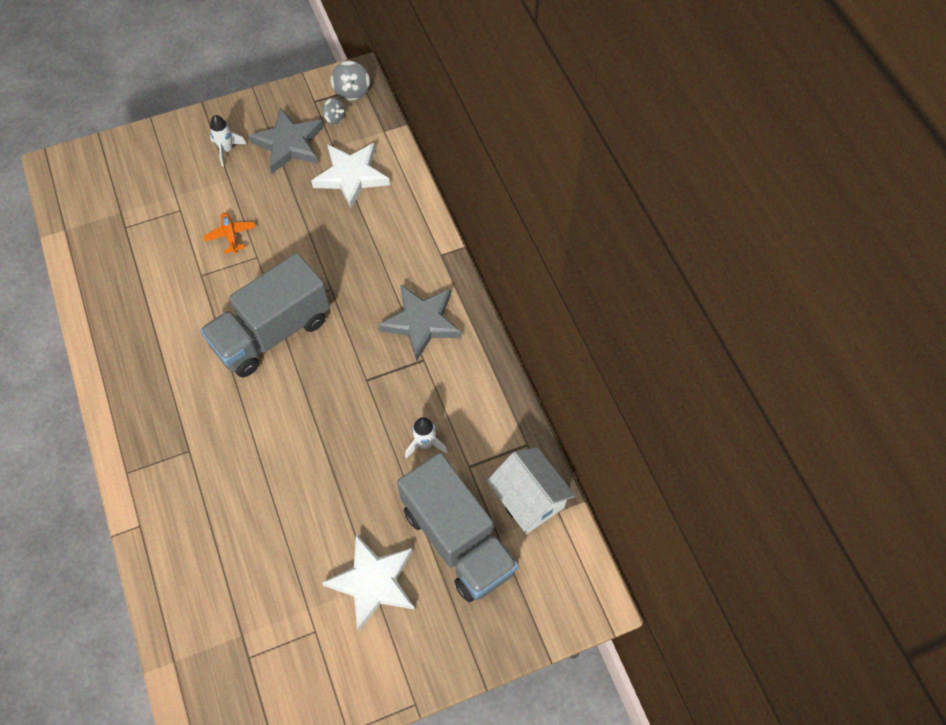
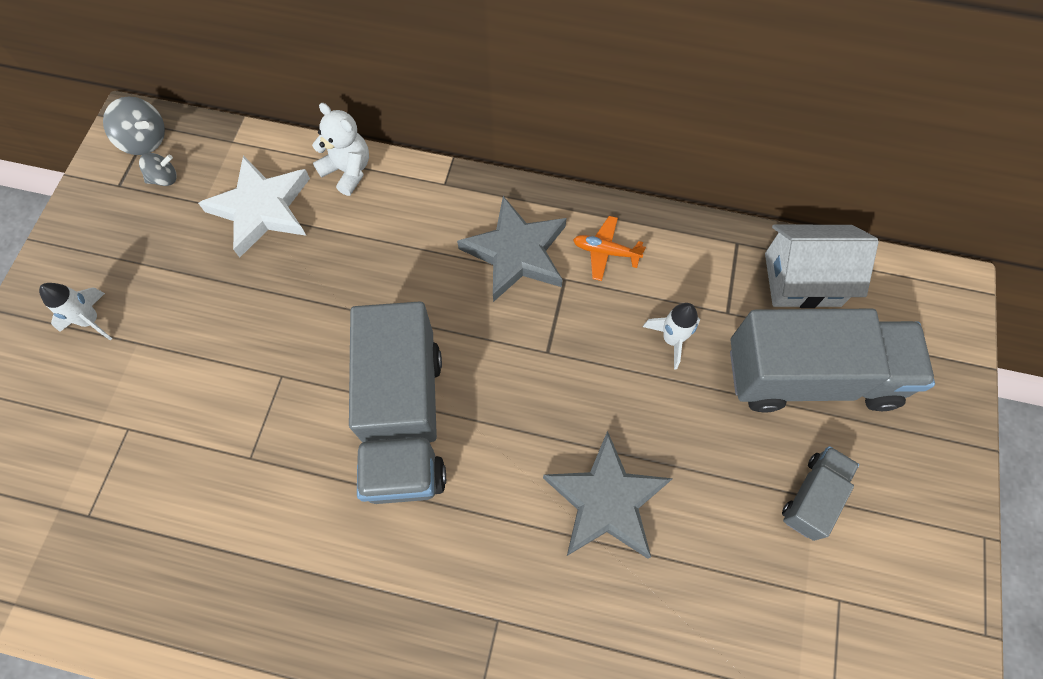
camera: 55 degrees left, 5 degrees up
orange plane [203,213,256,254] -> orange plane moved to [573,216,646,281]
grey star [248,108,324,174] -> grey star moved to [543,431,673,559]
white star [322,534,415,632] -> grey truck [782,446,859,541]
none -> white teddy bear [312,103,369,196]

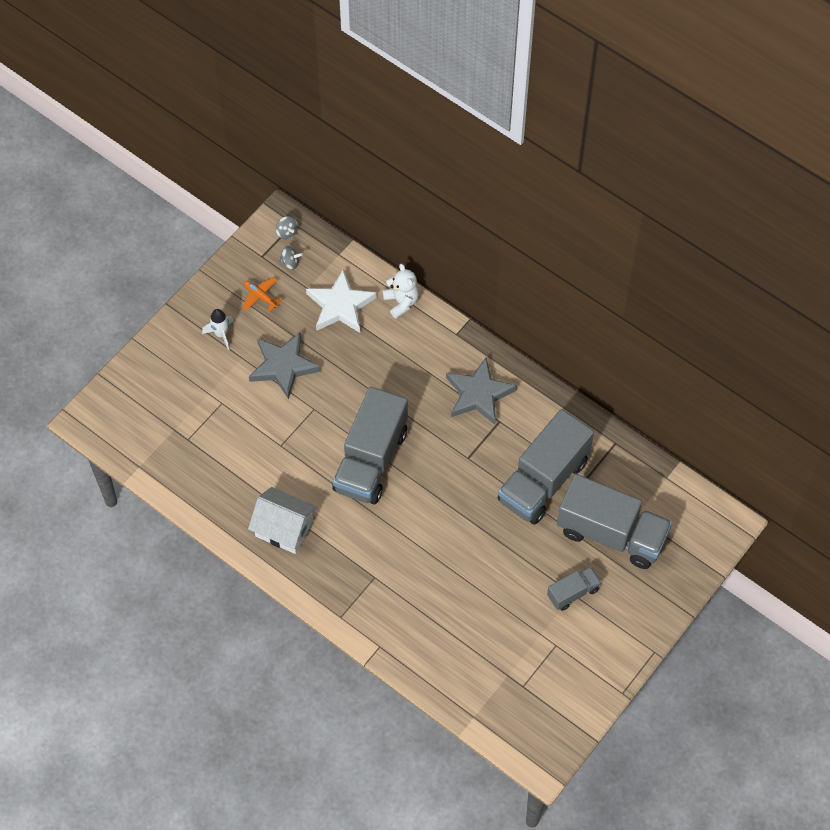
camera: 25 degrees right, 5 degrees down
grey spinning top [103,96,165,155] -> grey spinning top [276,216,298,240], size x0.66
grey star [543,431,673,559] -> grey star moved to [249,332,321,399]
orange plane [573,216,646,281] -> orange plane moved to [242,277,282,312]
white rocket [643,303,700,369] -> grey truck [497,409,594,525]
white house [765,225,879,308] -> white house moved to [248,487,317,554]

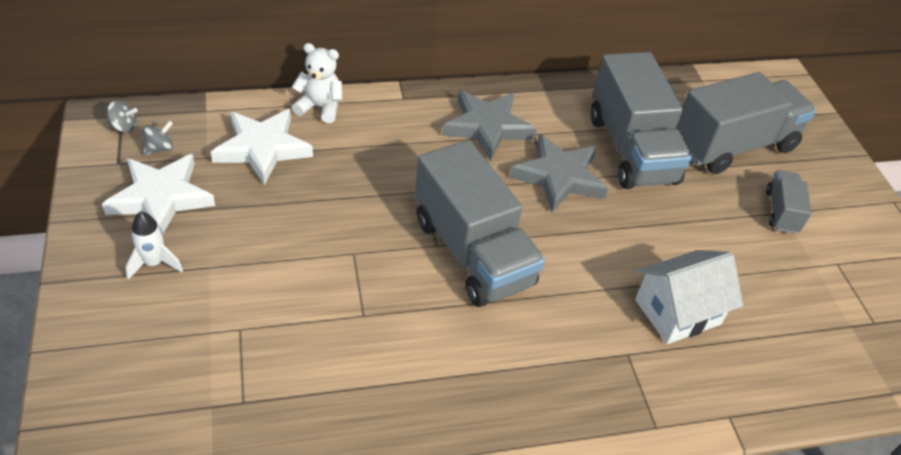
camera: 55 degrees left, 15 degrees down
orange plane [242,277,282,312] -> white star [102,154,215,233]
white house [248,487,317,554] -> white house moved to [635,250,743,344]
grey star [249,332,321,399] -> grey star moved to [510,134,608,212]

